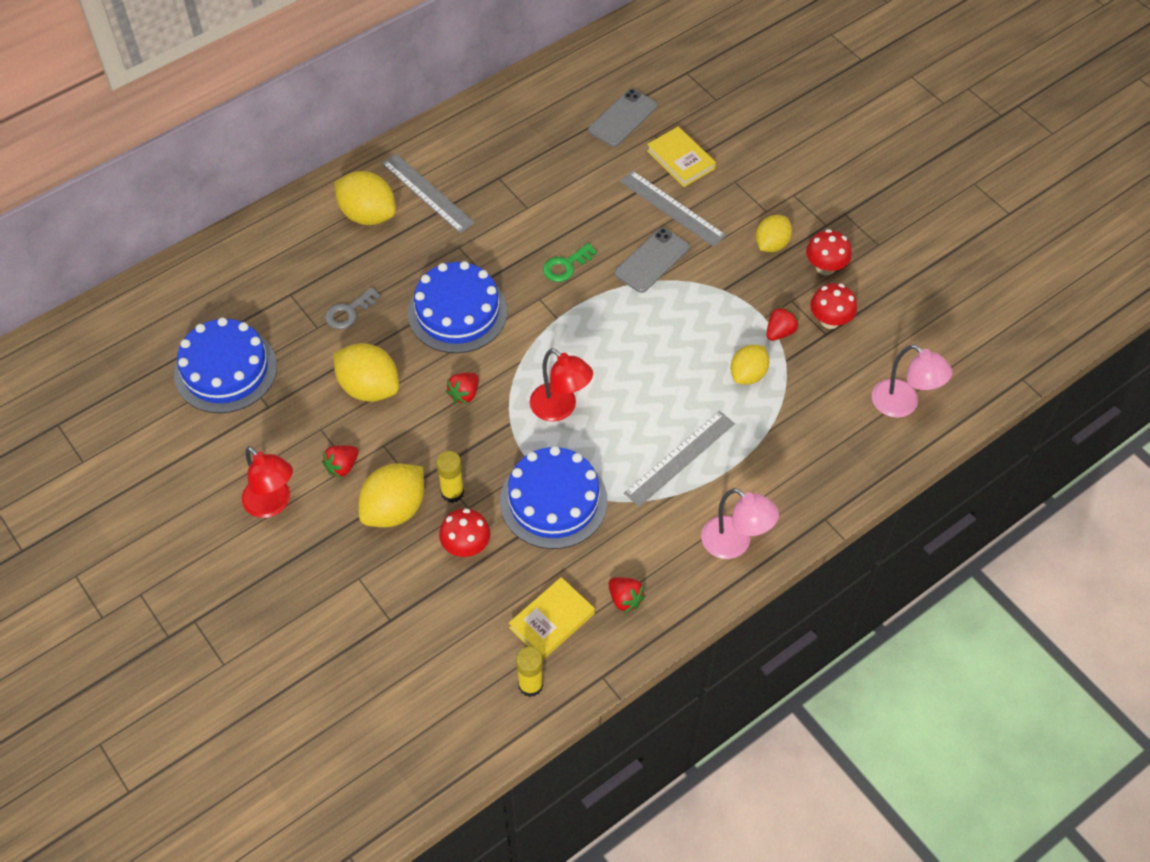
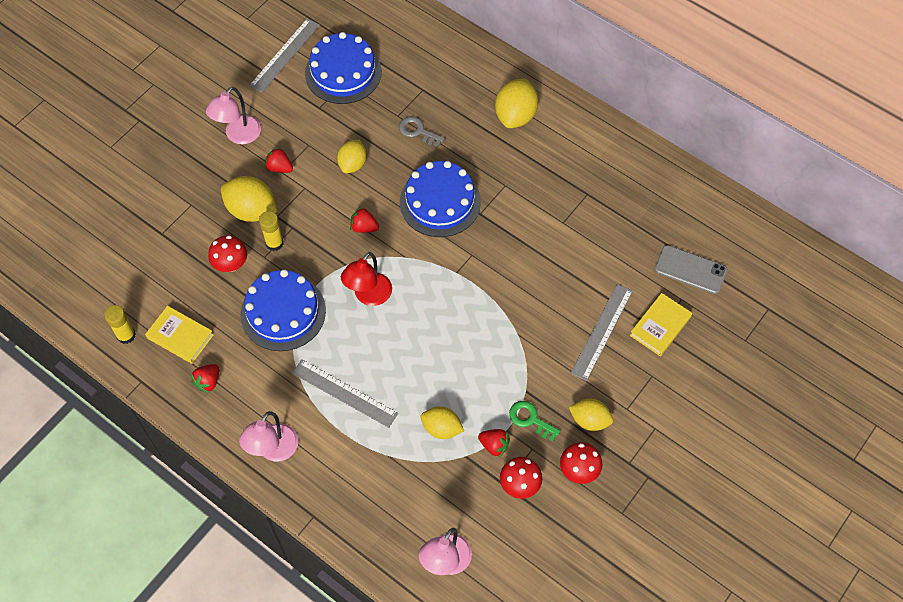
camera: 75 degrees right, 5 degrees up
red lamp [242,446,293,518] -> pink lamp [206,87,261,144]
yellow lemon [333,343,399,402] -> yellow lemon [337,140,366,173], size x0.66
grey ruler [381,154,475,233] -> grey ruler moved to [249,18,320,92]
green key [543,243,597,282] -> green key moved to [509,401,560,441]
grey phone [614,228,690,293] -> none

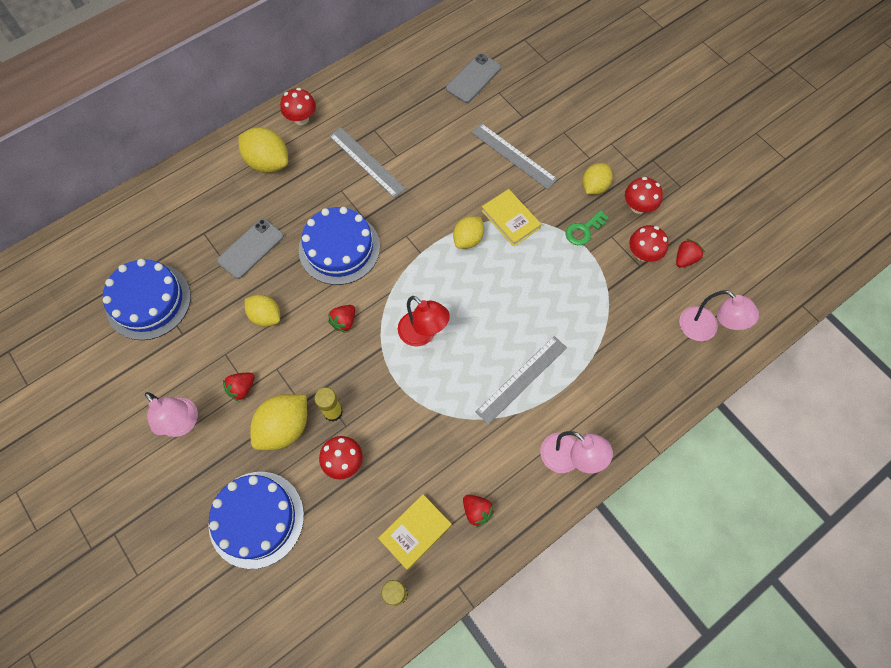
camera: 75 degrees left, 5 degrees up
blue cake [240,269,326,351] -> blue cake moved to [208,472,304,569]
grey ruler [249,18,320,92] -> grey ruler moved to [329,127,406,198]
grey key [399,116,445,147] -> grey phone [217,218,284,279]
yellow lemon [421,406,464,439] -> yellow lemon moved to [453,216,484,249]
red strawberry [478,429,510,457] -> red strawberry moved to [676,239,705,268]
yellow book [630,293,692,356] -> yellow book moved to [482,189,541,247]
none -> red mushroom [280,88,316,125]

